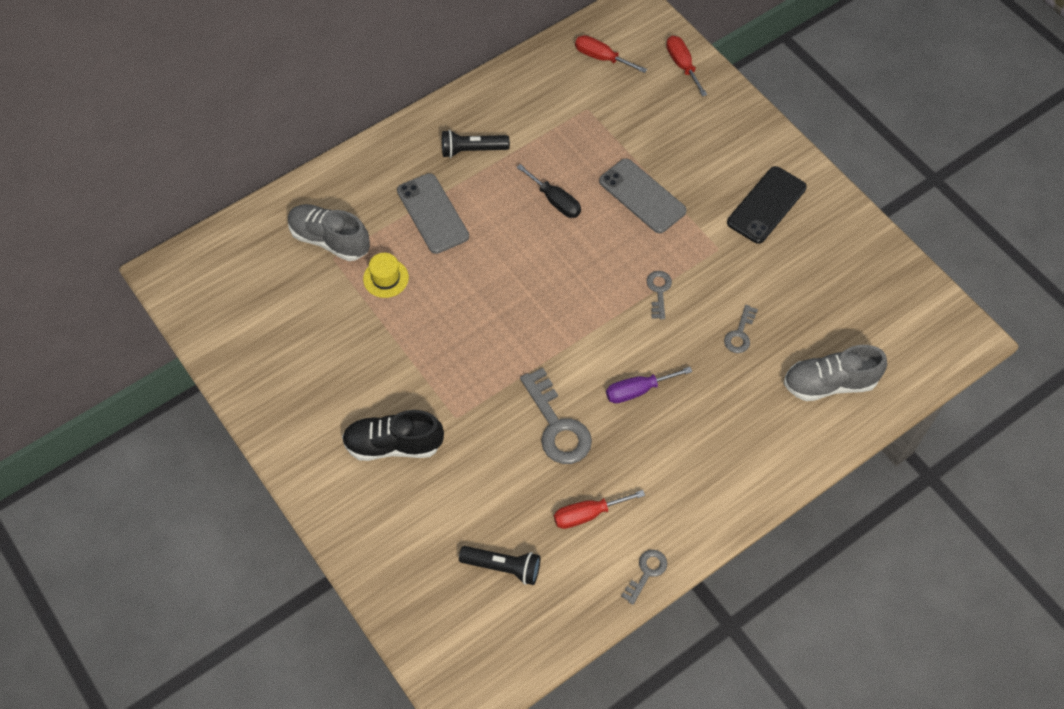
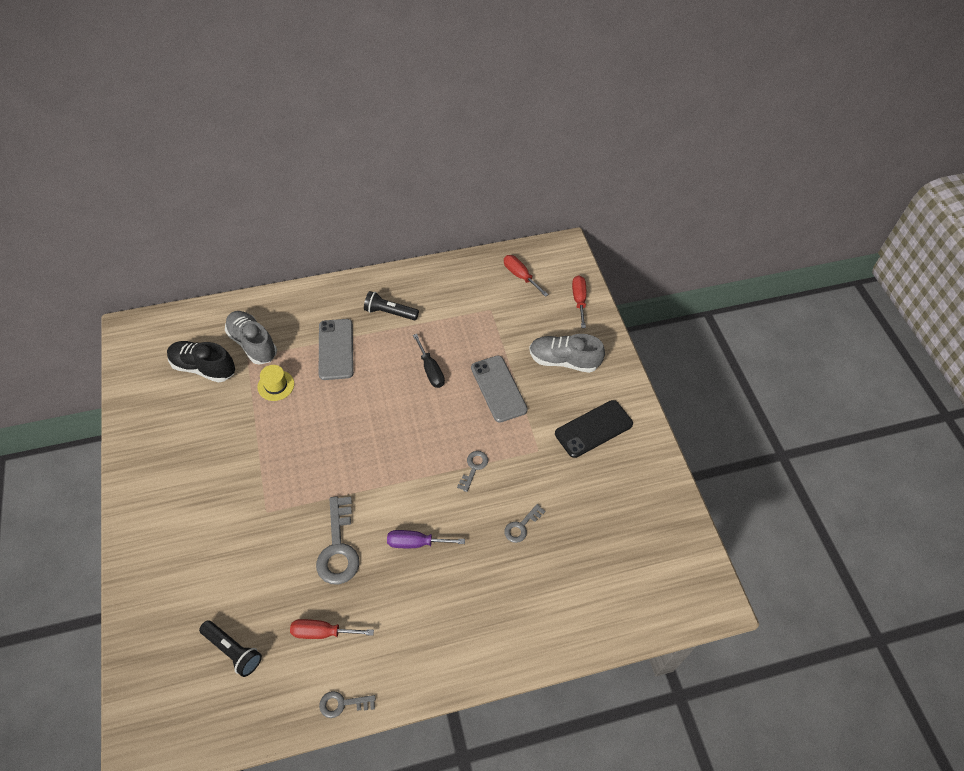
camera: 20 degrees right, 5 degrees down
black shoe [342,410,444,461] -> black shoe moved to [167,341,235,382]
grey key [621,550,667,605] -> grey key turned 150 degrees counterclockwise [319,691,376,718]
grey shoe [784,345,887,401] -> grey shoe moved to [529,334,605,373]

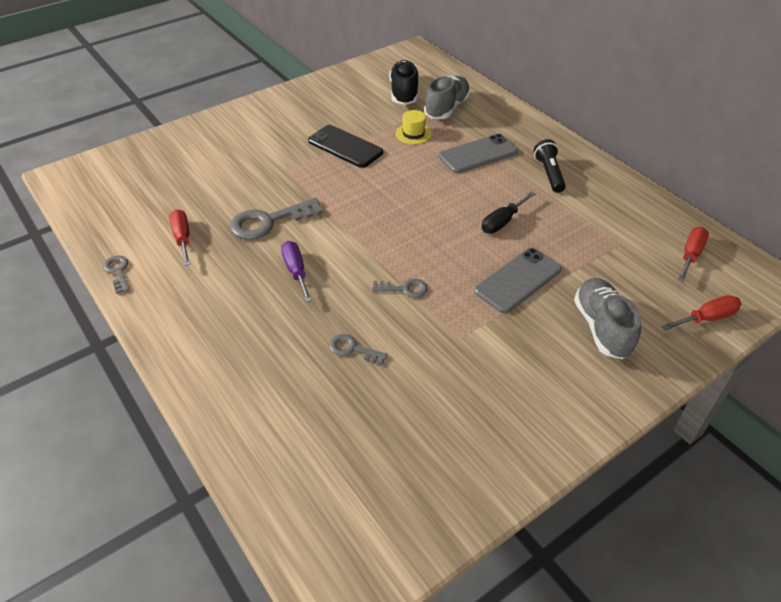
camera: 70 degrees right, 10 degrees down
black flashlight [199,620,262,677] -> none
black phone [555,400,633,458] -> black phone moved to [308,125,383,168]

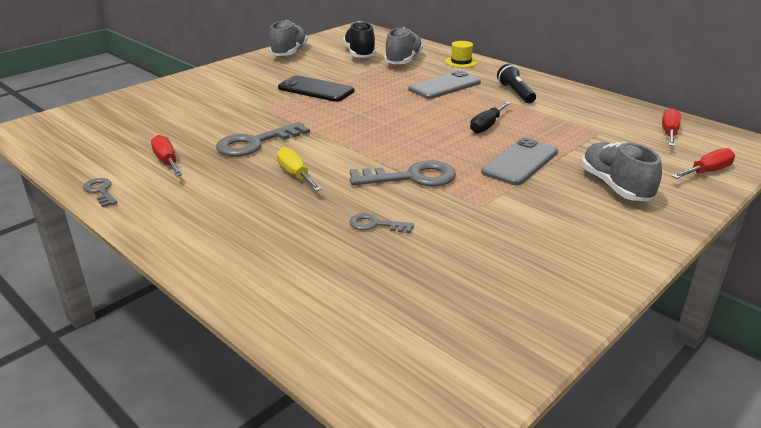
camera: 10 degrees left, 15 degrees down
purple screwdriver [281,241,312,302] -> yellow screwdriver [277,147,322,191]
grey key [372,279,428,298] -> grey key [350,160,456,186], size x1.86
yellow hat [396,110,432,144] -> yellow hat moved to [445,41,478,68]
none -> grey shoe [269,20,308,56]

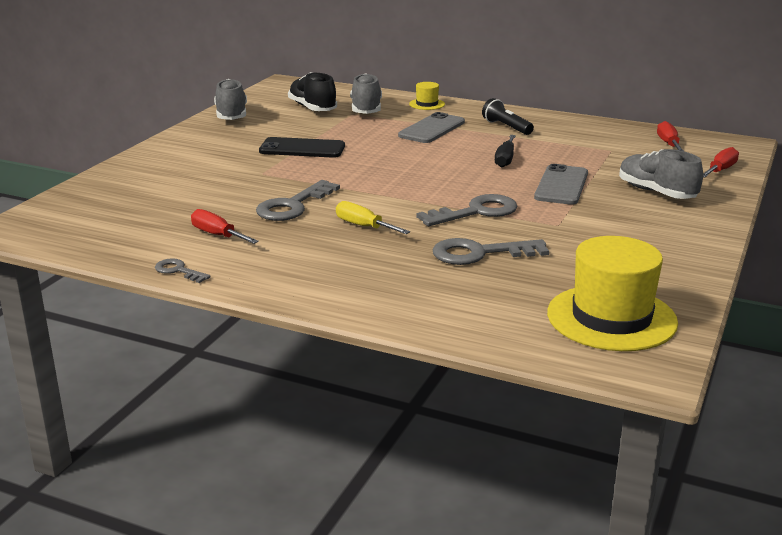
camera: 20 degrees left, 5 degrees down
grey key [350,213,414,233] -> grey key [432,238,549,265], size x1.86
none -> yellow hat [547,236,678,351]

